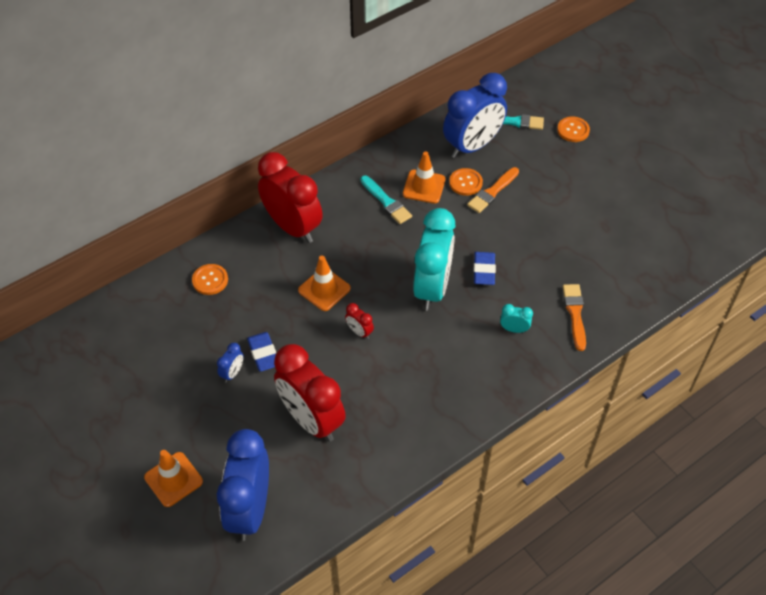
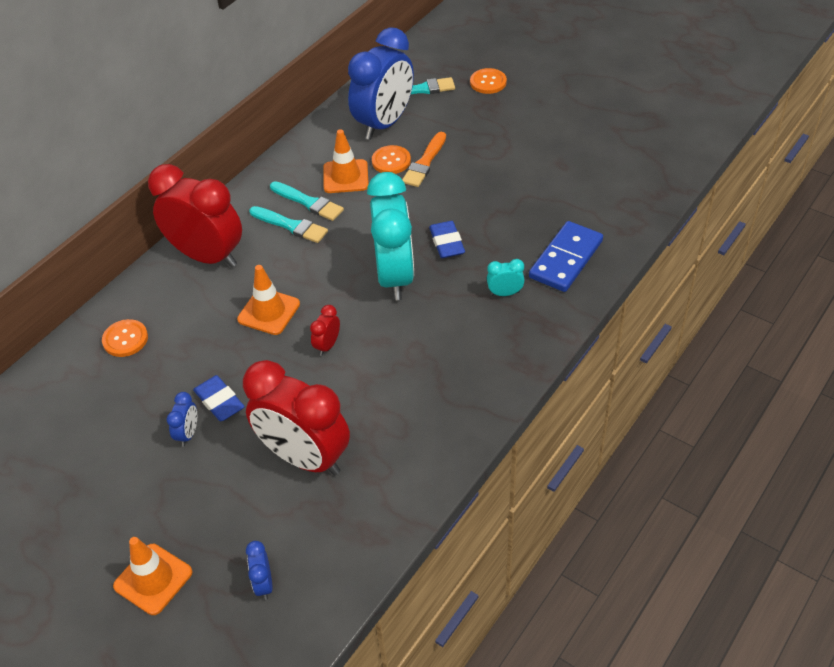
camera: 15 degrees left, 5 degrees down
blue clock [217,429,269,541] -> blue clock [246,541,273,600], size x0.40
red clock [345,303,374,339] -> red clock turned 90 degrees clockwise [310,305,340,356]
orange brush [563,284,586,351] -> blue domino [529,221,603,292]
none -> turquoise brush [249,206,328,243]

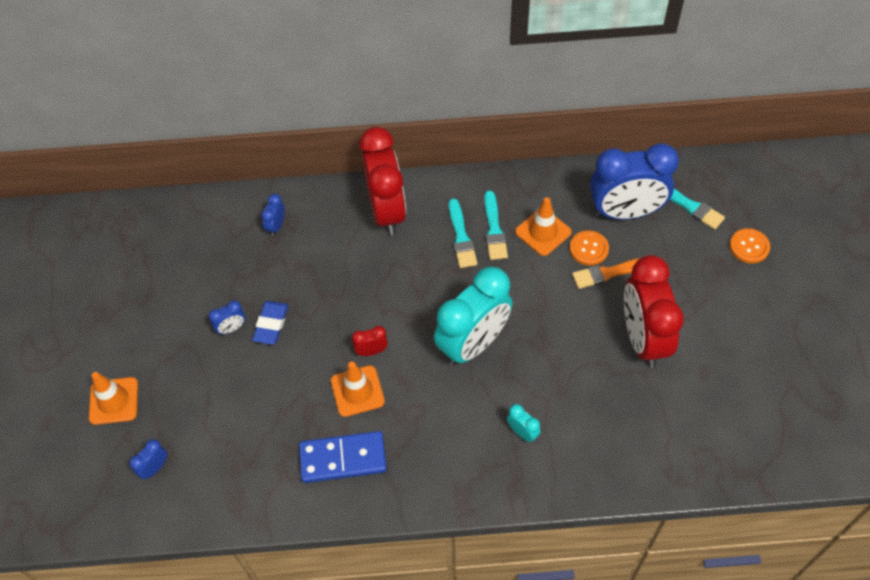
camera: 50 degrees right, 10 degrees up
orange button [102,319,148,357] -> blue clock [261,194,285,236]
orange traffic cone [237,265,300,335] -> orange traffic cone moved to [331,362,385,417]
red clock [243,360,350,476] -> red clock moved to [624,255,684,368]
blue eraser [429,221,465,258] -> none
blue domino [529,221,603,292] -> blue domino moved to [299,431,387,483]

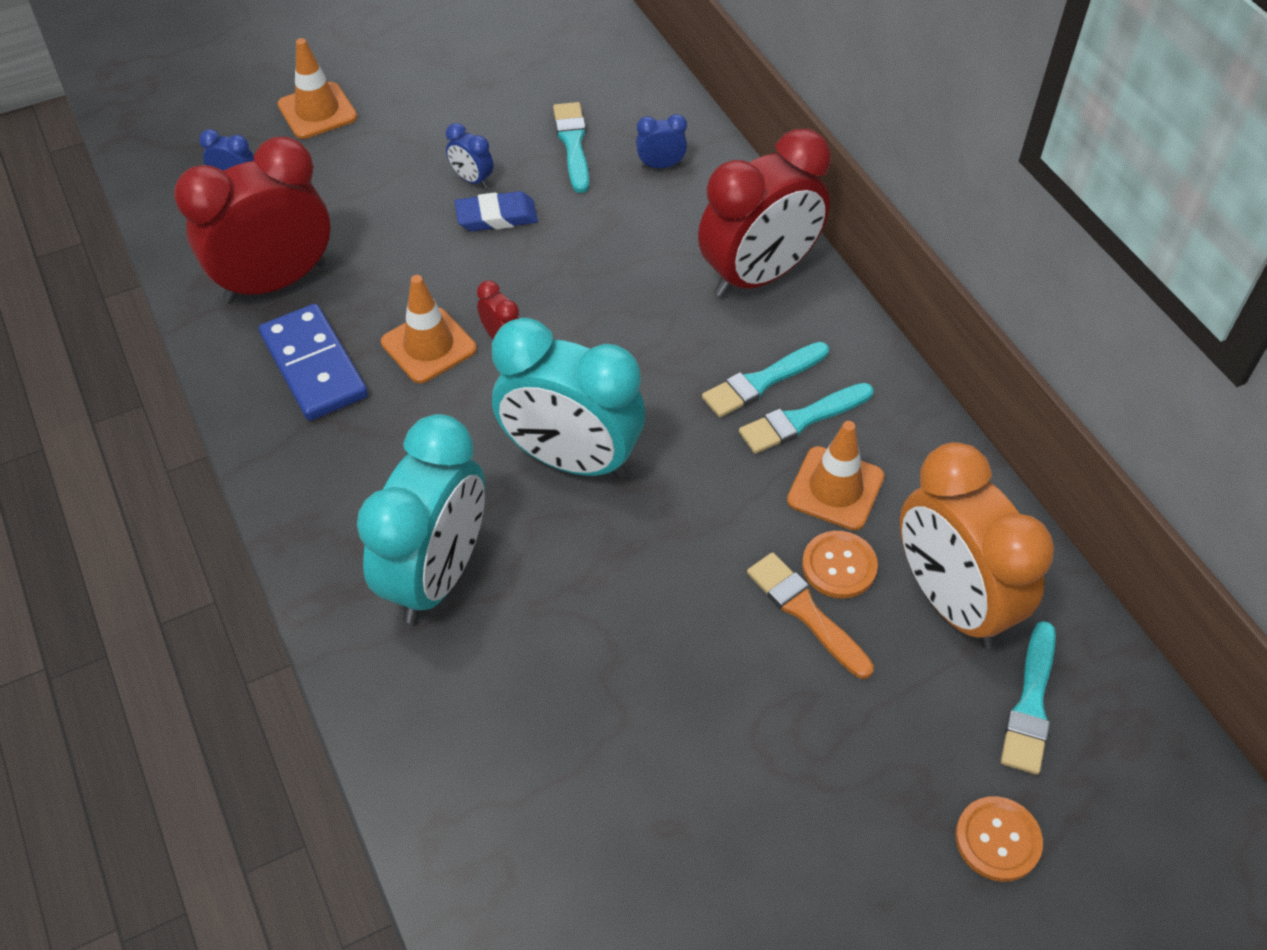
camera: 65 degrees right, 5 degrees down
turquoise clock [507,404,541,442] -> turquoise clock [357,414,485,624], size x2.48
blue clock [590,143,679,220] -> orange clock [900,442,1054,649]
red clock [624,255,684,368] -> red clock moved to [174,137,330,303]
none -> turquoise brush [553,102,589,193]

